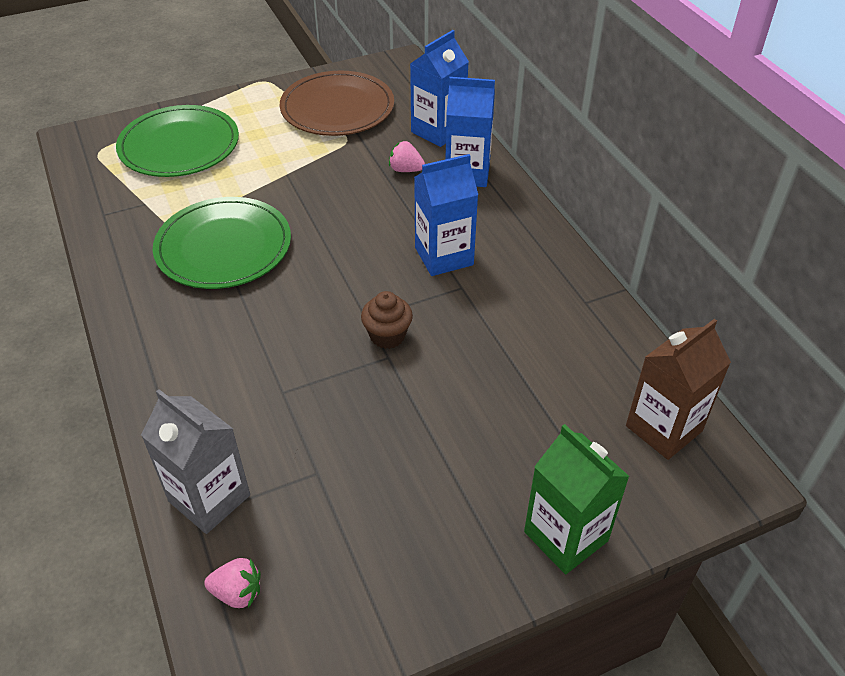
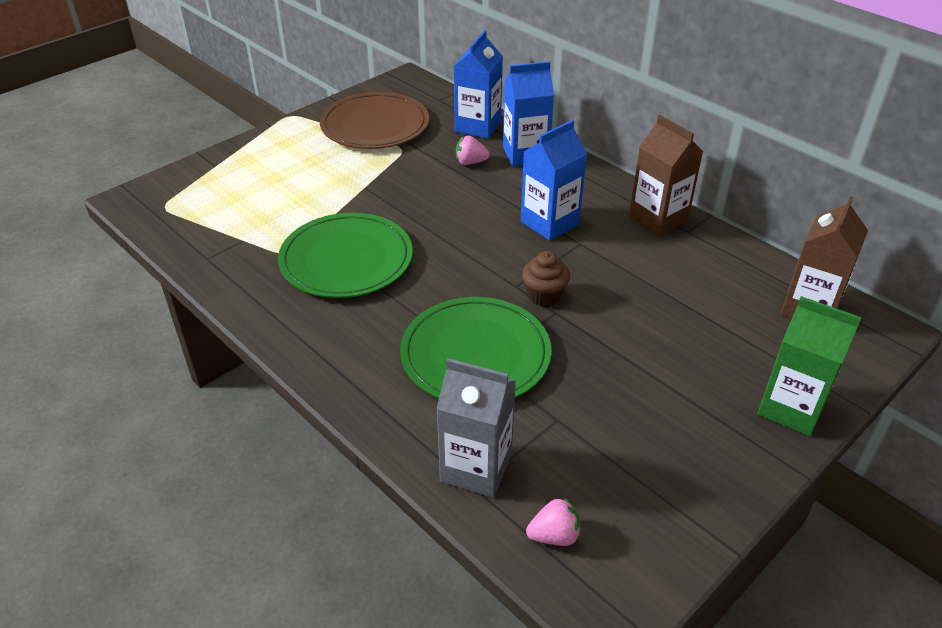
camera: 20 degrees left, 5 degrees down
green plate [116,105,239,177] -> green plate moved to [400,297,552,398]
none -> brown carton [629,115,703,236]

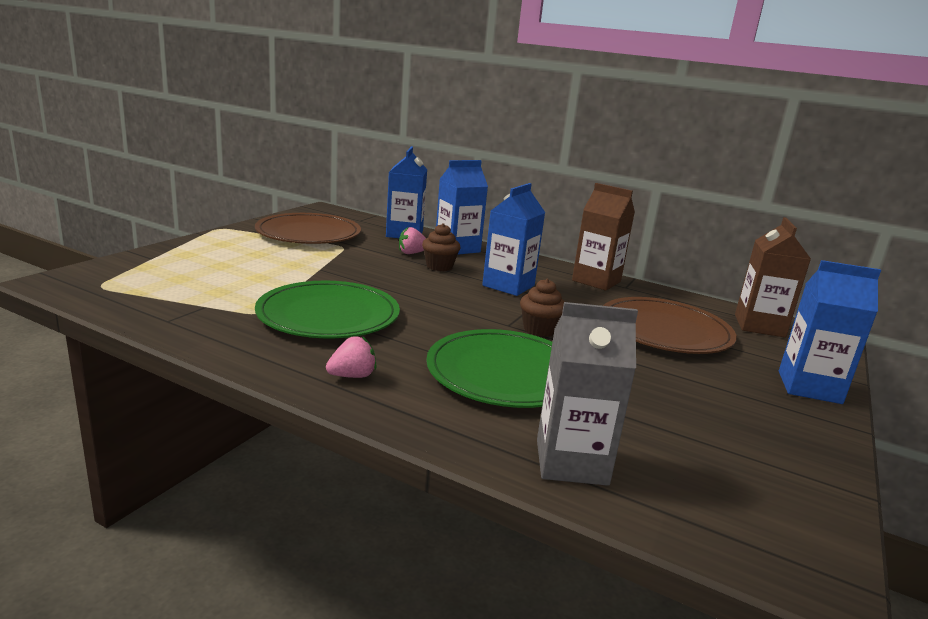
camera: 20 degrees left, 20 degrees down
pink strawberry [526,497,581,546] -> pink strawberry moved to [326,336,377,378]
green carton [757,296,862,436] -> blue carton [779,260,881,404]
none -> brown cupcake [422,223,460,271]
none -> brown plate [603,297,737,354]

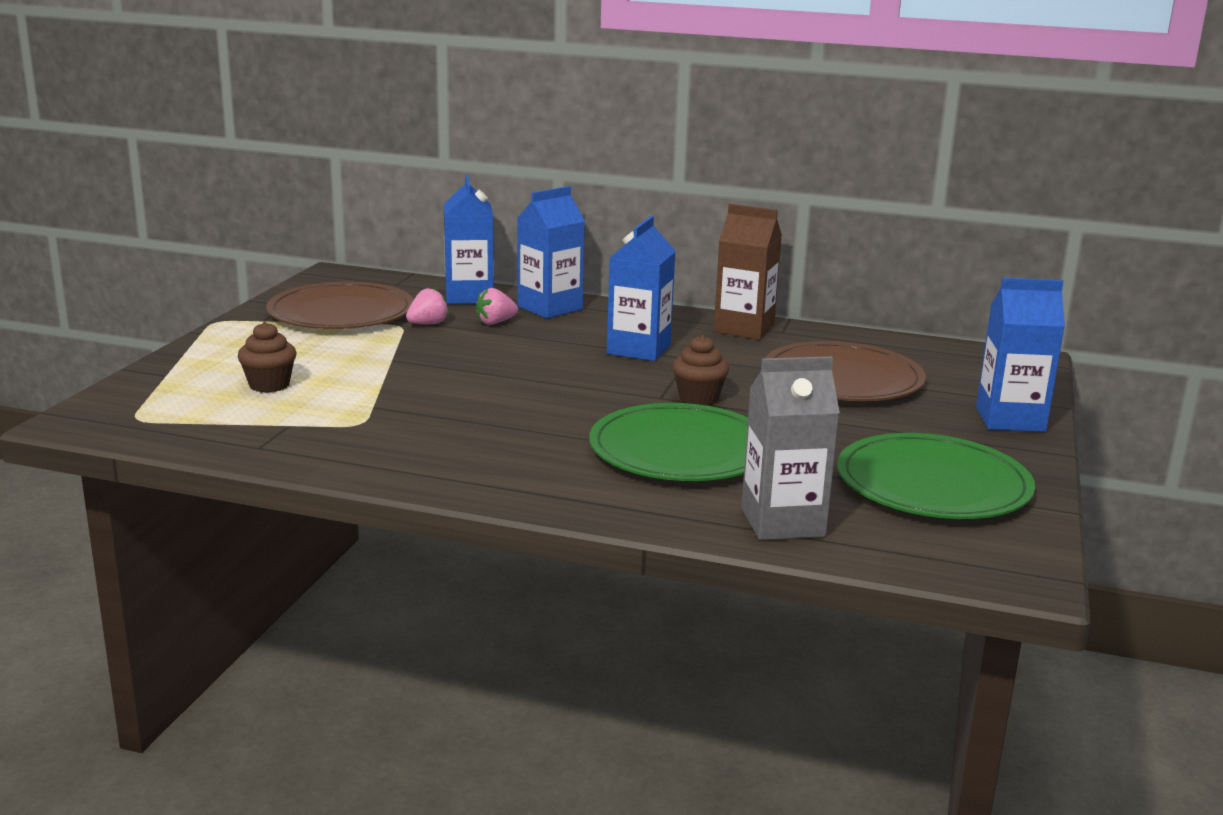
camera: 10 degrees left, 0 degrees up
green plate [255,281,400,338] -> green plate moved to [837,433,1035,519]
pink strawberry [326,336,377,378] -> pink strawberry moved to [406,287,449,324]
brown cupcake [422,223,460,271] -> brown cupcake moved to [238,322,296,393]
brown carton [735,217,811,338] -> none

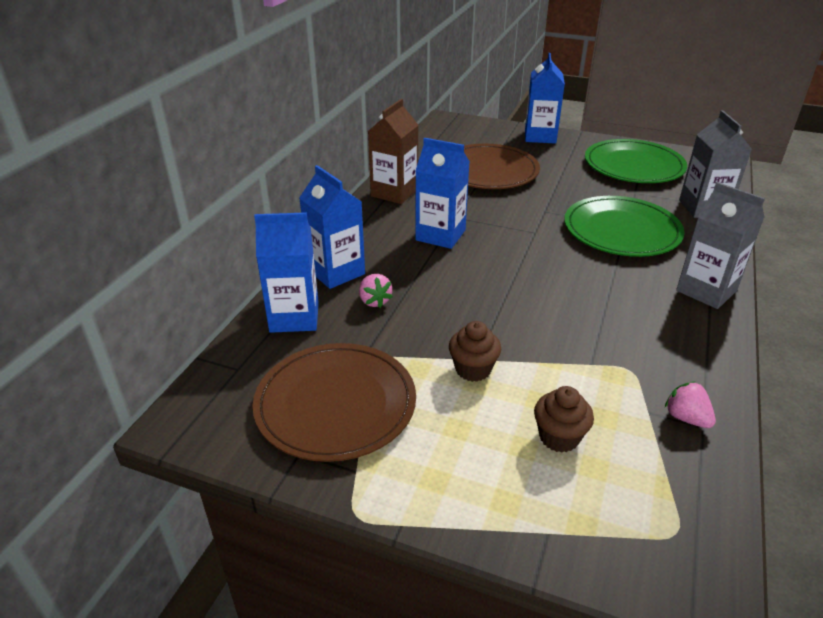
camera: 85 degrees left, 15 degrees up
pink strawberry [406,287,449,324] -> pink strawberry moved to [665,381,716,428]
brown cupcake [672,335,729,405] -> brown cupcake moved to [449,321,501,382]
none -> grey carton [676,182,765,309]

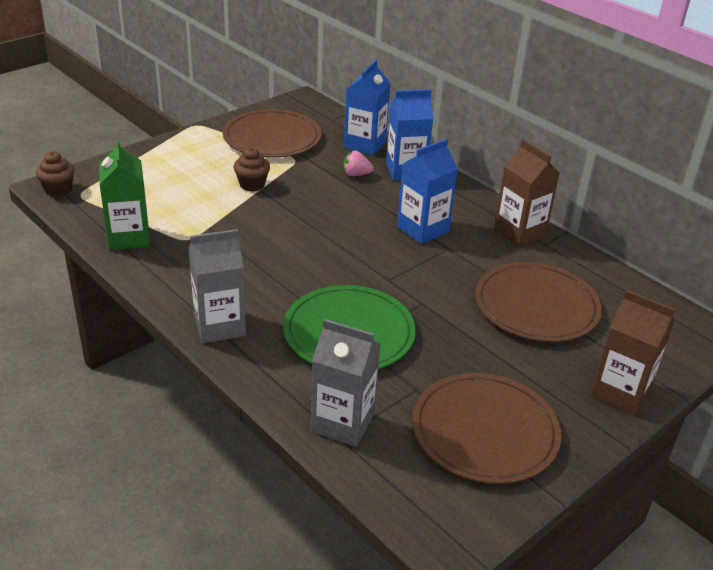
camera: 115 degrees right, 0 degrees up
blue carton [525,53,565,144] -> brown carton [591,290,675,416]
brown cupcake [534,386,594,453] -> brown cupcake moved to [36,151,75,197]
green plate [585,139,687,183] -> brown plate [412,373,561,484]
pink strawberry [665,381,716,428] -> green carton [99,139,150,250]

